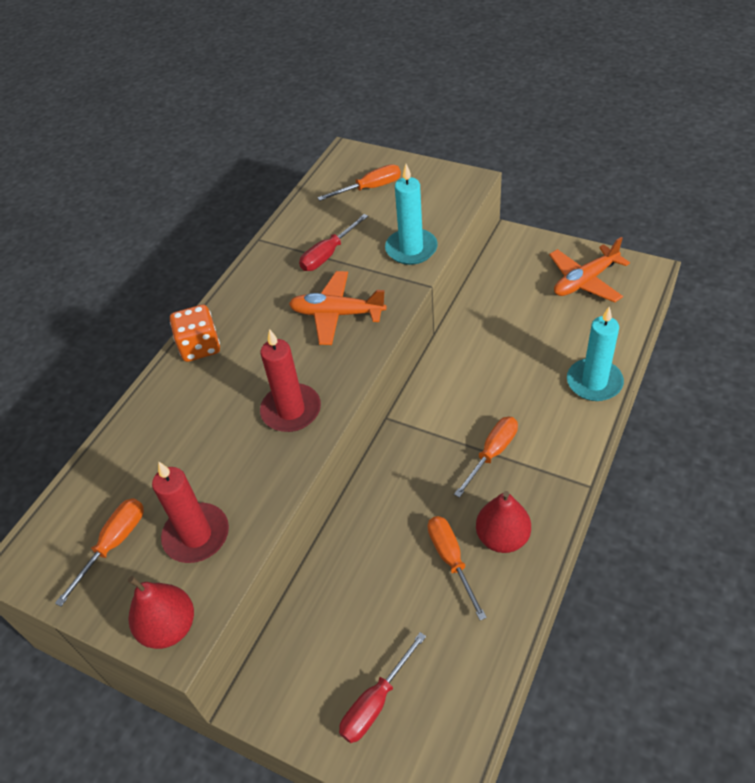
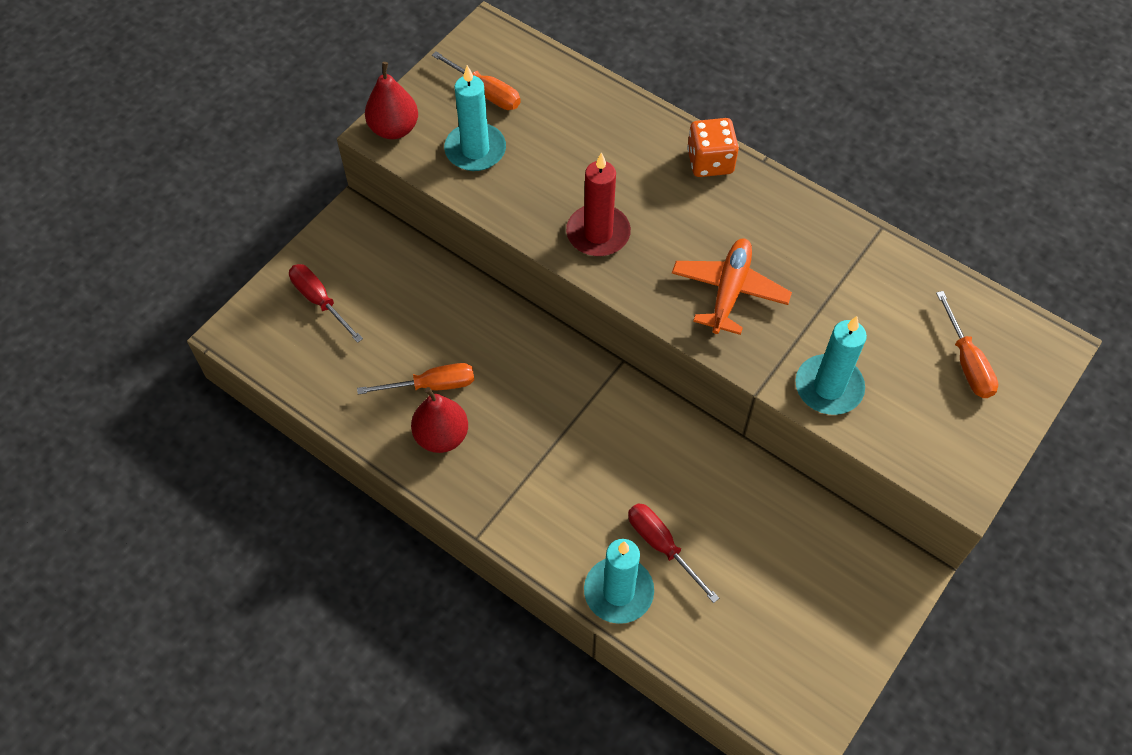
camera: 95 degrees right, 10 degrees up
red candle [152,462,229,563] -> turquoise candle [444,65,506,171]
red screwdriver [299,214,368,271] -> red screwdriver moved to [628,503,719,603]
orange screwdriver [454,417,518,498] -> none
orange plane [549,237,630,303] -> none

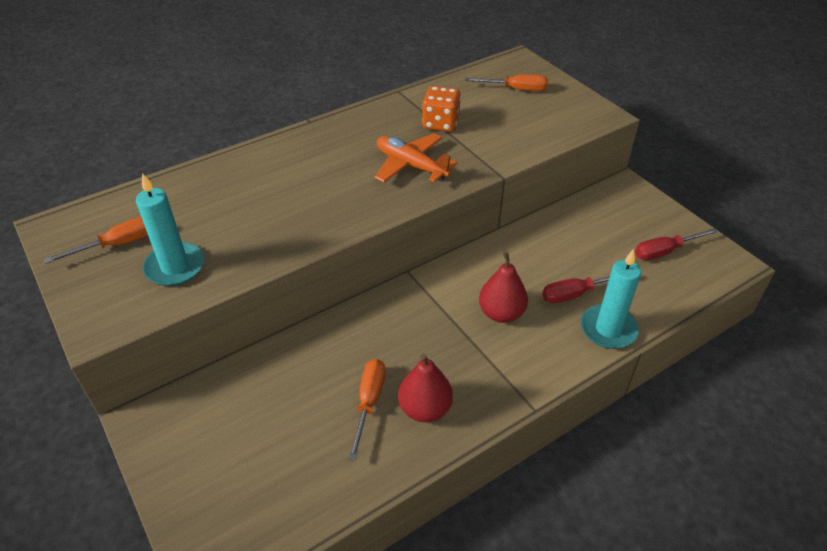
camera: 70 degrees left, 15 degrees down
red screwdriver [289,264,363,343] -> red screwdriver moved to [635,228,718,260]
red pear [365,62,418,139] -> red pear moved to [479,252,528,323]
red candle [566,152,631,256] -> none
orange dice [687,118,739,177] -> orange dice moved to [422,86,461,132]
turquoise candle [795,316,867,415] -> none

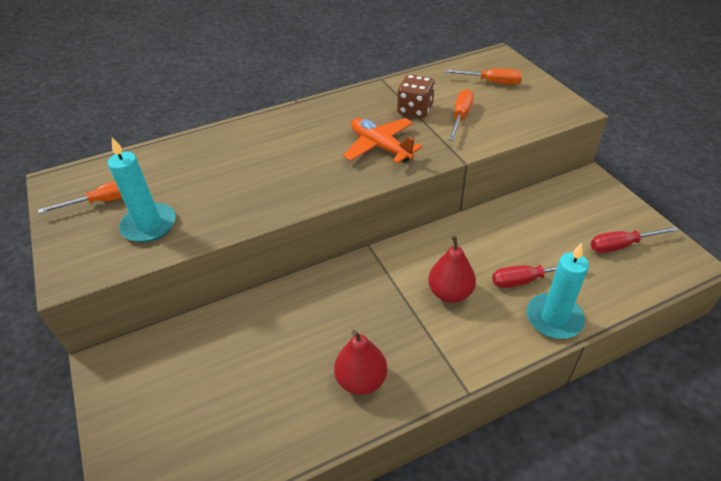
camera: 10 degrees right, 0 degrees up
orange screwdriver [348,359,385,461] -> orange screwdriver moved to [448,89,474,140]
orange dice [422,86,461,132] -> brown dice [397,74,435,118]

